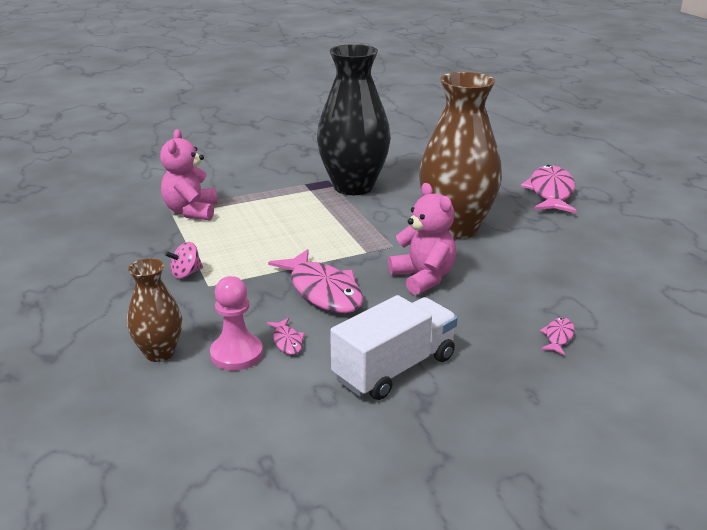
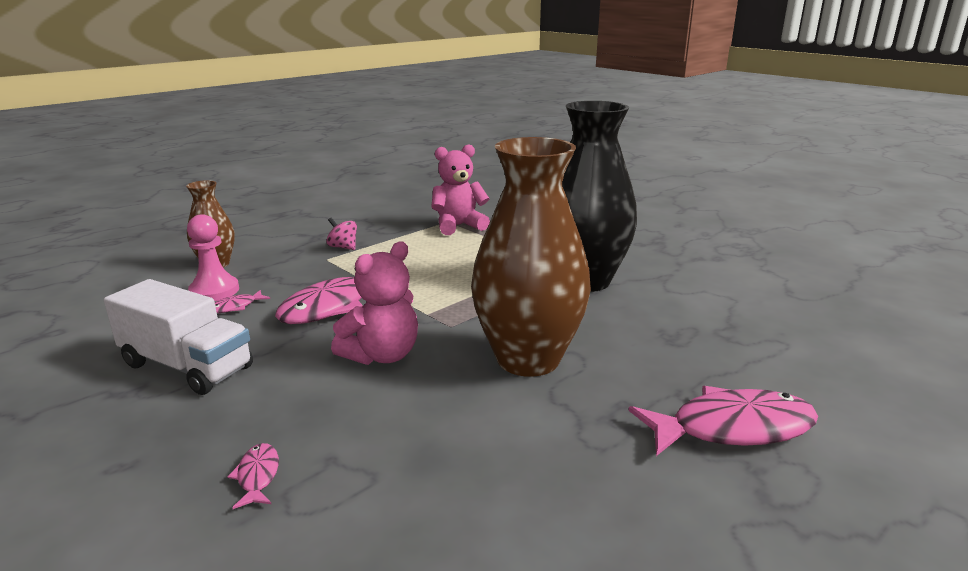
camera: 70 degrees right, 5 degrees down
pink fish [540,317,575,355] -> pink fish turned 105 degrees counterclockwise [228,443,279,509]

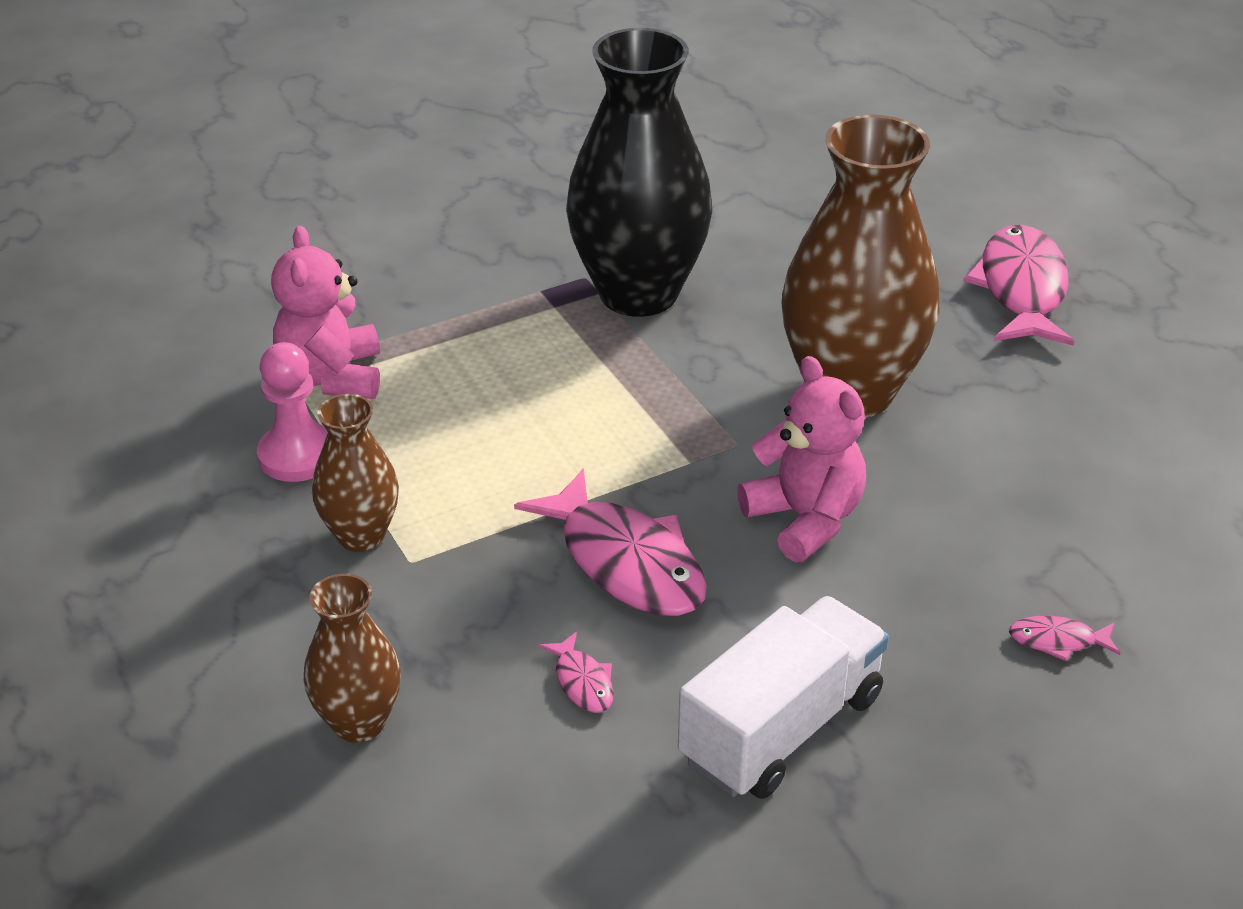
camera: 75 degrees left, 15 degrees up
pink pawn [187,214,239,301] -> pink pawn moved to [257,342,328,482]
pink spinning top [326,218,357,250] -> brown vase [312,394,399,552]

